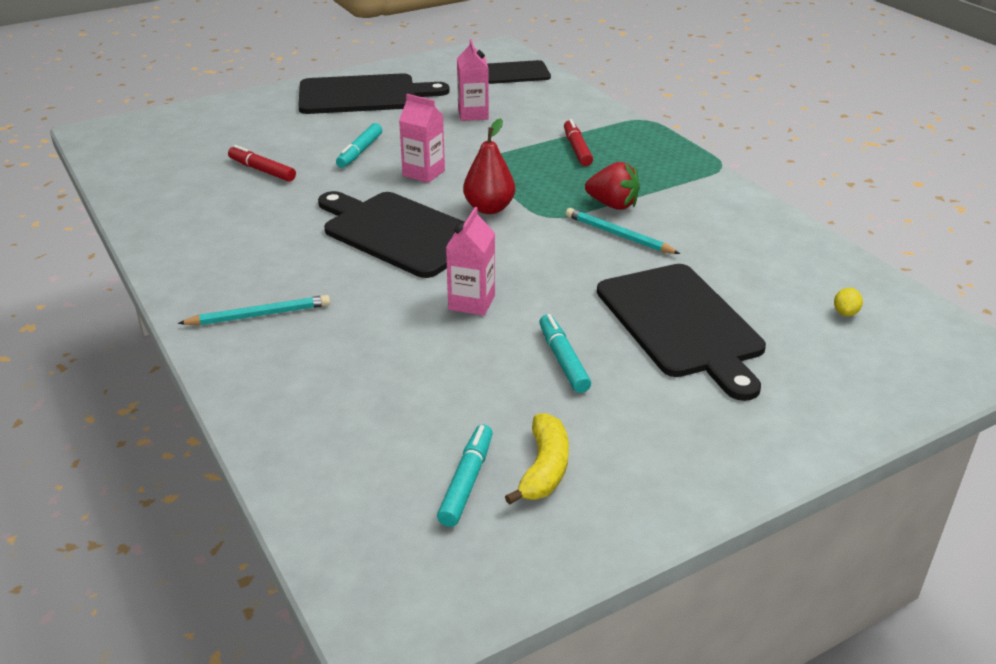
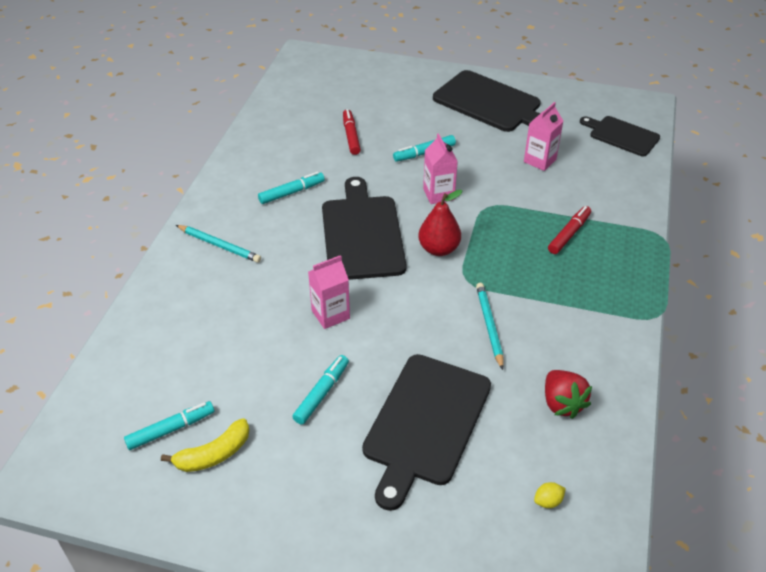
camera: 45 degrees right, 10 degrees up
red strawberry [585,162,640,210] -> red strawberry moved to [545,370,592,419]
none -> turquoise marker [258,172,325,204]

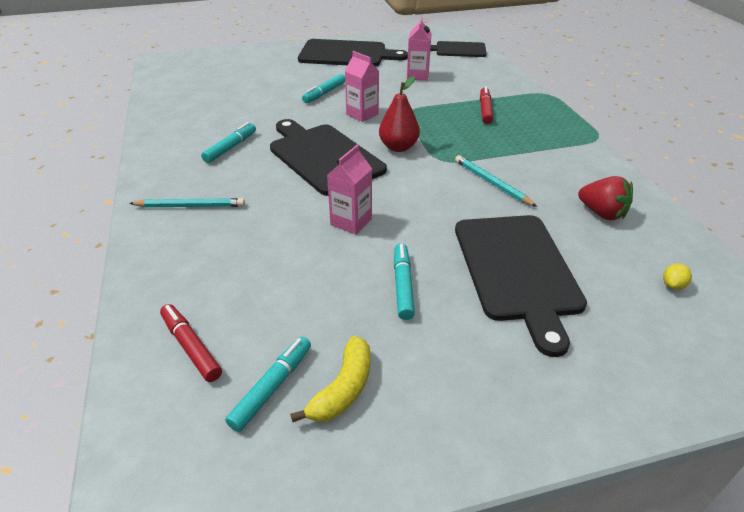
camera: 30 degrees left, 5 degrees down
red marker [343,109,361,155] -> red marker moved to [160,304,222,382]

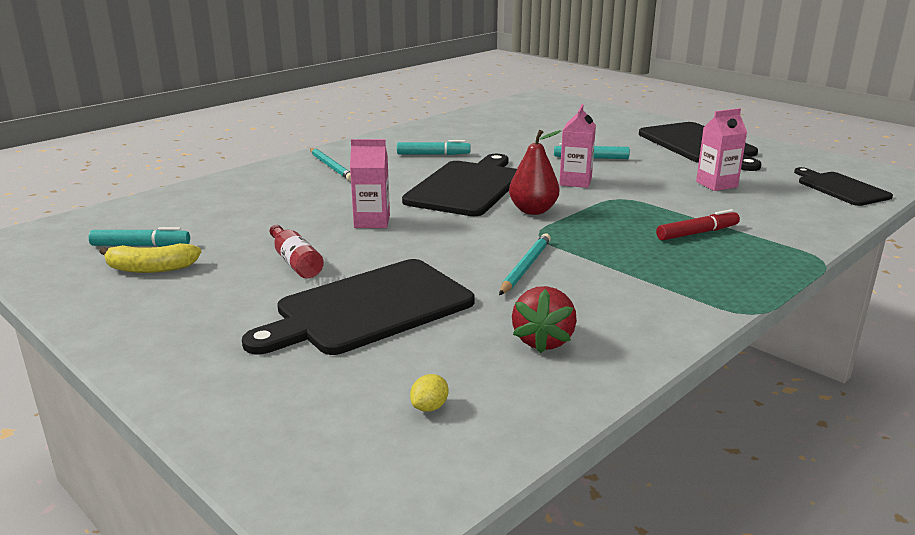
camera: 60 degrees right, 15 degrees down
red marker [160,304,222,382] -> none
turquoise marker [394,243,415,320] -> red bottle [270,225,324,278]
yellow lemon [663,263,692,290] -> yellow lemon turned 60 degrees counterclockwise [410,374,449,412]

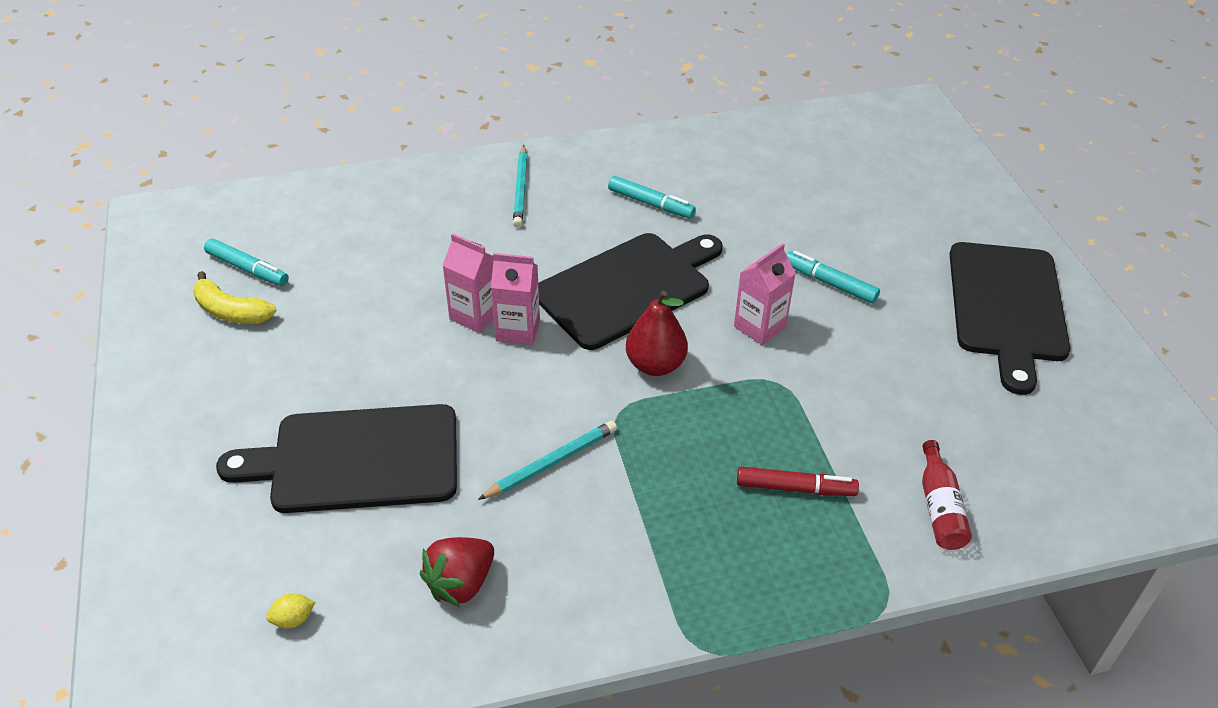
camera: 30 degrees right, 20 degrees up
red bottle [270,225,324,278] -> red bottle moved to [922,440,972,550]
pink carton [696,108,747,191] -> pink carton moved to [491,253,540,345]
black cutting board [794,167,893,206] -> none

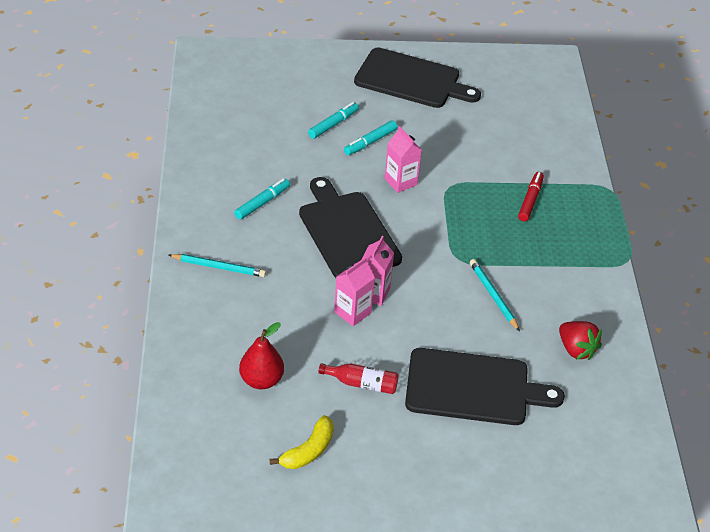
camera: 80 degrees left, 0 degrees up
turquoise marker [204,238,289,286] -> turquoise marker moved to [308,102,359,139]
black cutting board [216,404,457,513] -> black cutting board turned 90 degrees counterclockwise [405,348,565,425]
yellow lemon [266,593,315,628] -> none
red pear [626,291,688,376] -> red pear moved to [239,322,284,389]
red bottle [922,440,972,550] -> red bottle moved to [319,363,399,394]

